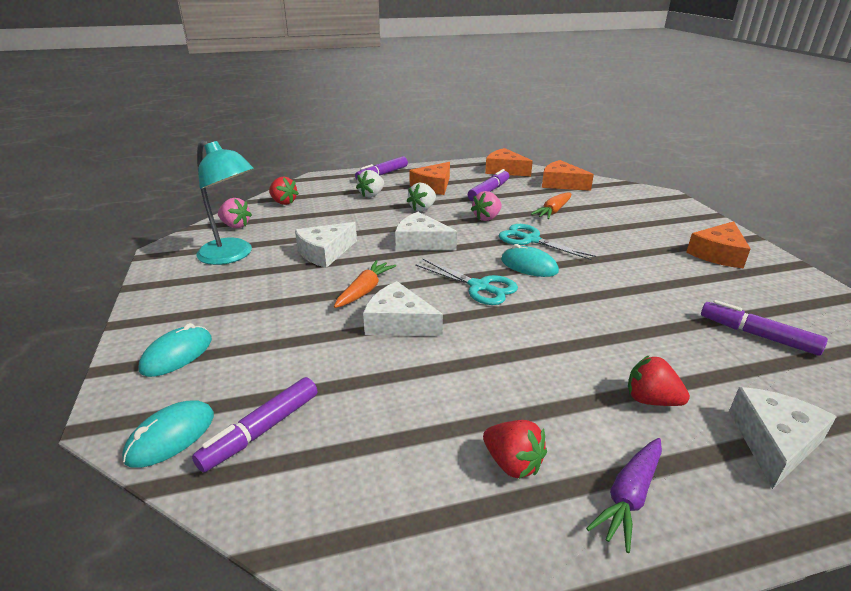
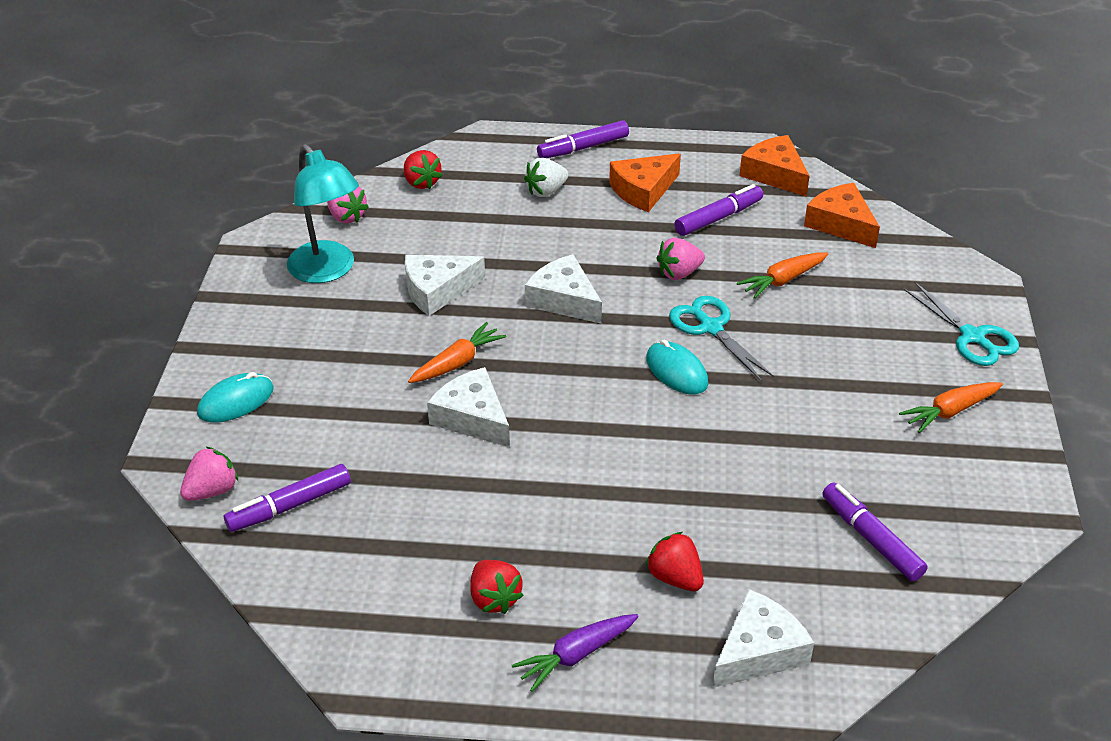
camera: 20 degrees right, 10 degrees up
turquoise mouse [122,400,214,468] -> pink strawberry [180,447,238,501]
white strawberry [407,183,436,211] -> none
turquoise scissors [415,259,518,305] -> turquoise scissors moved to [903,281,1019,366]
orange cheese [686,221,751,269] -> orange carrot [899,382,1003,433]

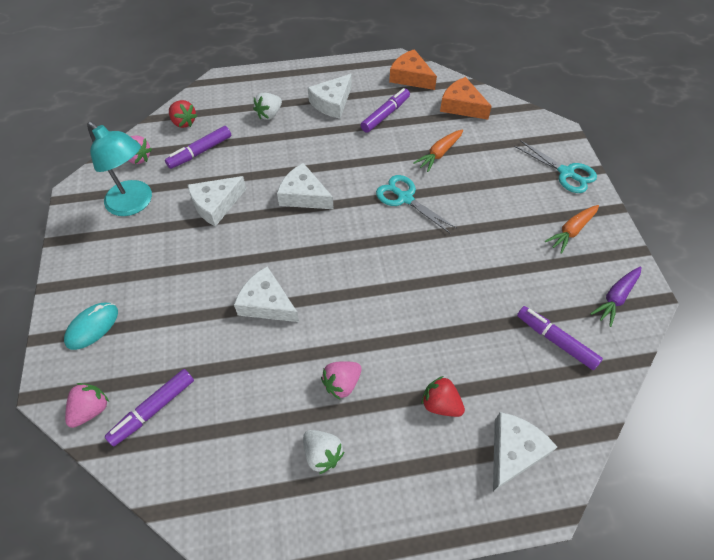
camera: 15 degrees left, 15 degrees up
orange carrot [408,322,506,383] -> none
red strawberry [470,560,524,614] -> white strawberry [303,430,344,474]
purple carrot [512,614,639,692] -> purple carrot moved to [590,267,642,327]
purple marker [537,120,629,158] -> purple marker moved to [165,126,231,169]
orange cheese [609,154,681,212] -> white cheese [308,74,352,119]
turquoise mouse [646,340,708,394] -> none
pink strawberry [656,238,705,280] -> pink strawberry moved to [321,361,362,399]

